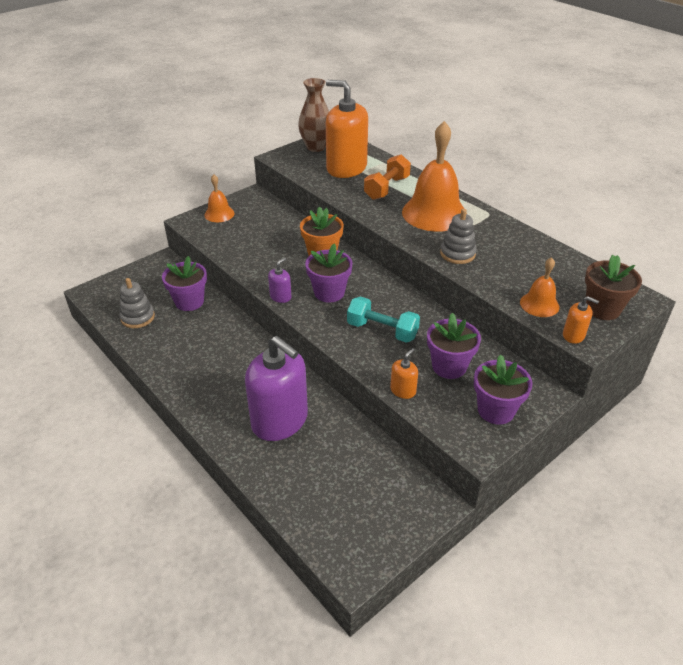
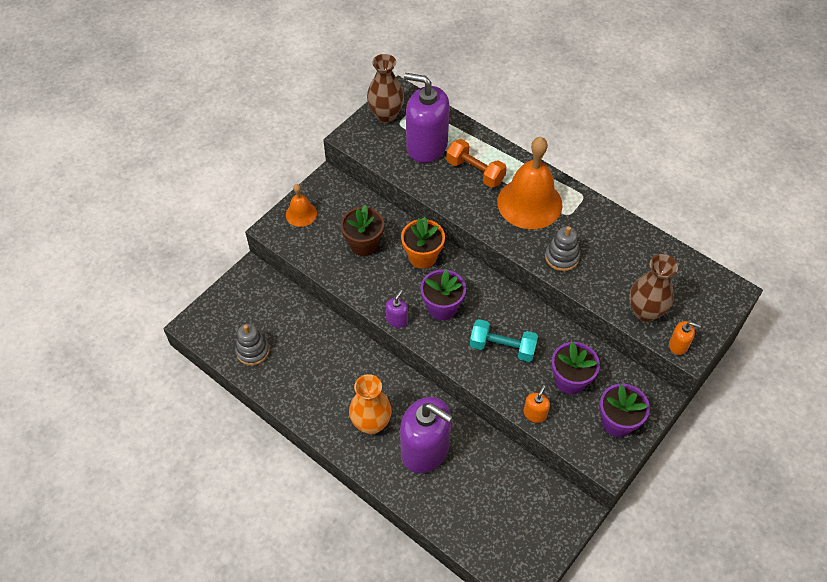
camera: 10 degrees left, 15 degrees up
purple flower pot [162,256,207,311] -> none
orange soap dispenser [326,80,368,178] -> purple soap dispenser [404,73,450,163]
orange dumbbell [364,154,411,200] -> orange dumbbell turned 75 degrees counterclockwise [446,139,507,188]
orange bell [520,257,559,317] -> brown vase [629,254,678,322]
brown flower pot [585,255,642,320] -> brown flower pot moved to [341,205,384,256]
none -> orange vase [349,374,392,434]

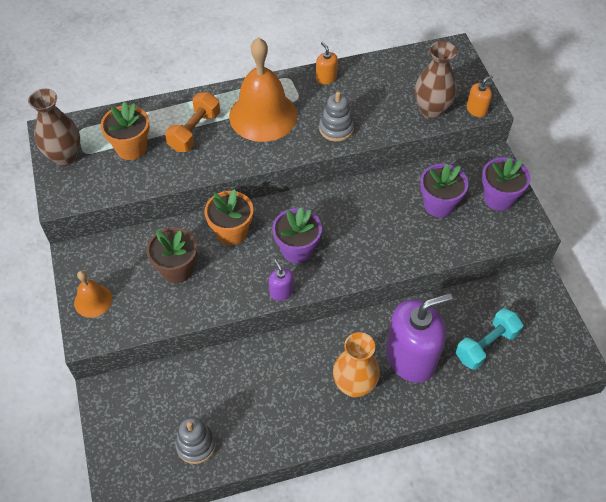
camera: 55 degrees left, 0 degrees up
purple soap dispenser [404,73,450,163] -> orange flower pot [101,102,150,160]
orange dumbbell [446,139,507,188] -> orange dumbbell turned 45 degrees counterclockwise [165,92,220,152]
turquoise dumbbell [470,319,538,362] -> turquoise dumbbell moved to [456,308,523,370]
orange soap dispenser [523,385,550,423] -> orange soap dispenser moved to [316,42,338,85]

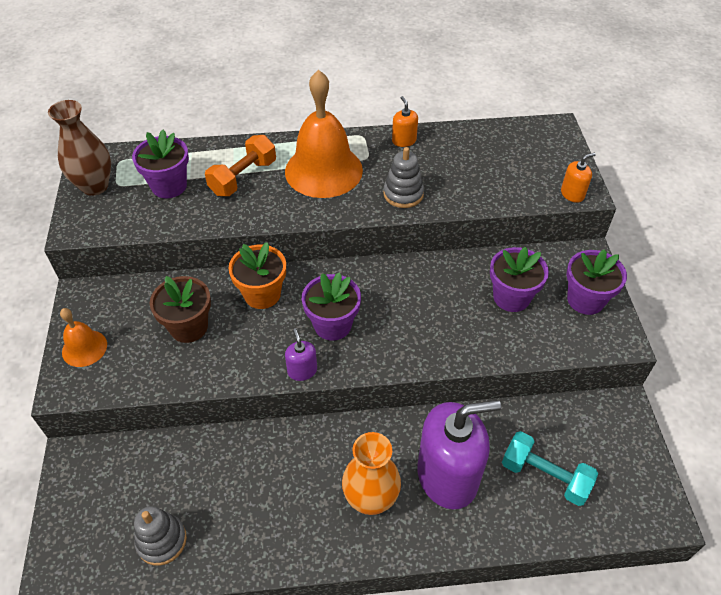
camera: 10 degrees right, 5 degrees down
orange flower pot [101,102,150,160] -> purple flower pot [132,130,189,198]
brown vase [415,41,457,119] -> none
turquoise dumbbell [456,308,523,370] -> turquoise dumbbell turned 60 degrees clockwise [502,431,598,506]

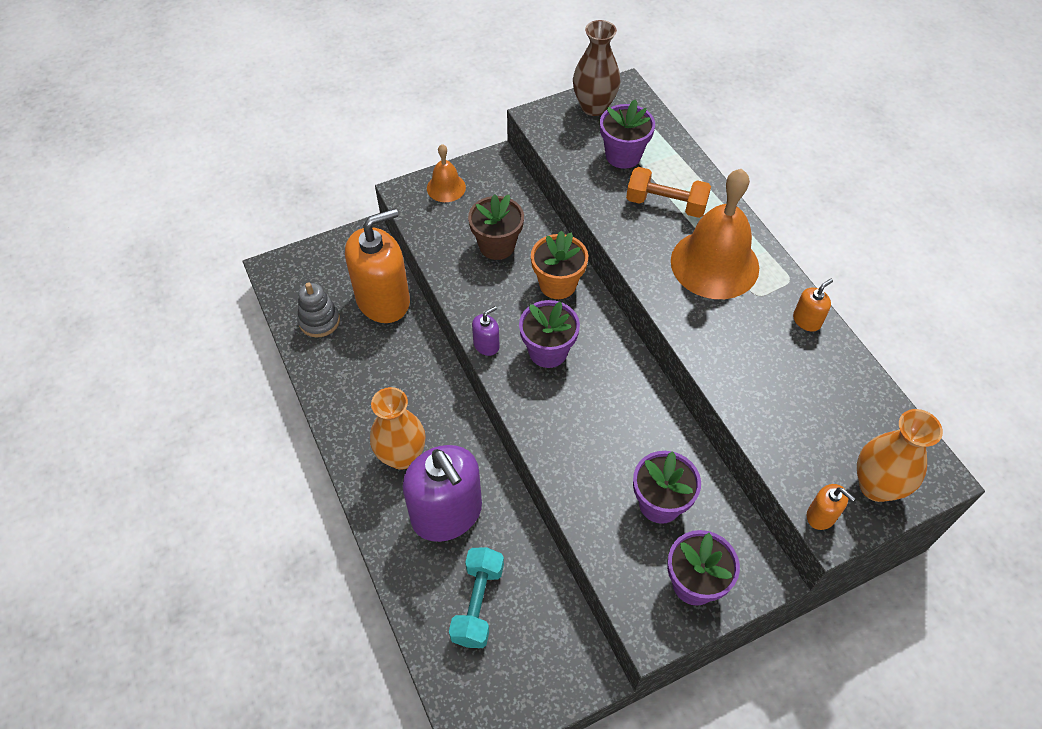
camera: 70 degrees right, 5 degrees up
grey stacking toy [383,147,424,208] -> none
none -> orange soap dispenser [345,209,410,323]
none -> orange vase [857,409,943,502]

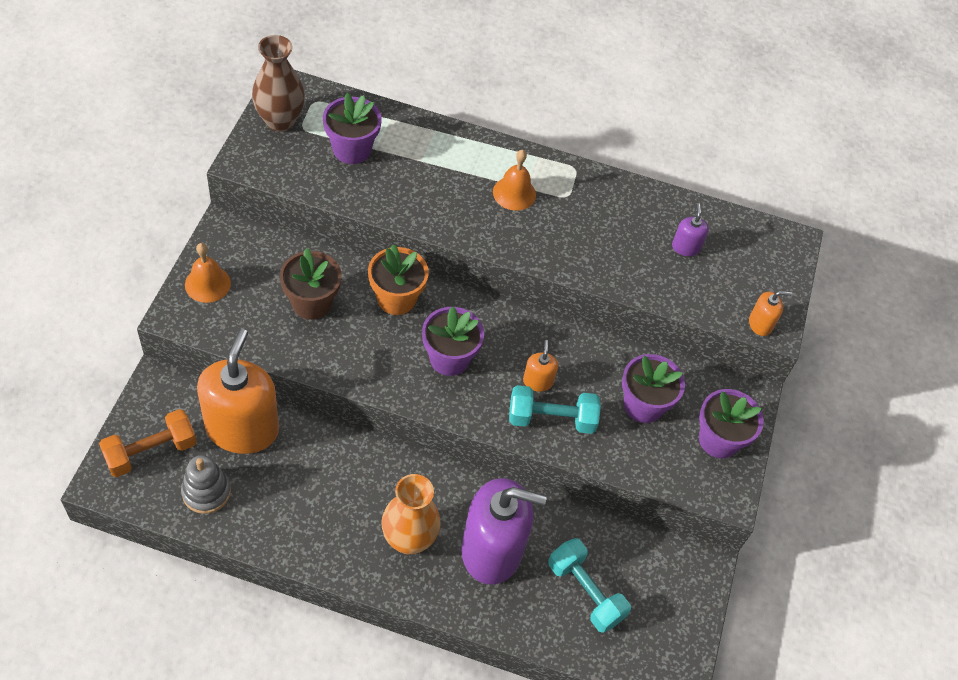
camera: 55 degrees left, 0 degrees up
purple soap dispenser [472,306,500,356] -> purple soap dispenser moved to [672,203,709,256]
orange dumbbell [626,167,711,218] -> orange dumbbell moved to [99,409,197,477]
orange bell [671,169,759,299] -> orange bell [493,150,536,211], size x0.50
orange soap dispenser [793,279,833,332] -> orange soap dispenser moved to [523,340,558,392]
orange vase [857,409,943,502] -> none
none -> turquoise dumbbell [509,385,601,434]

